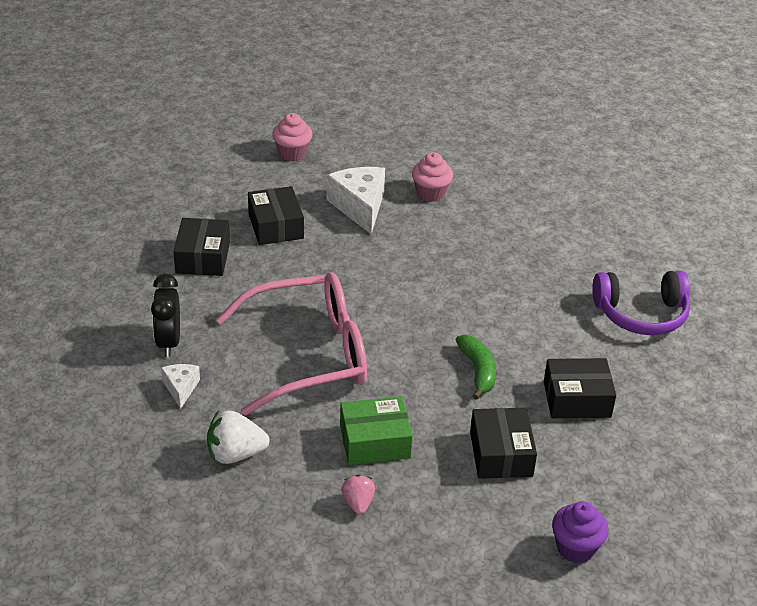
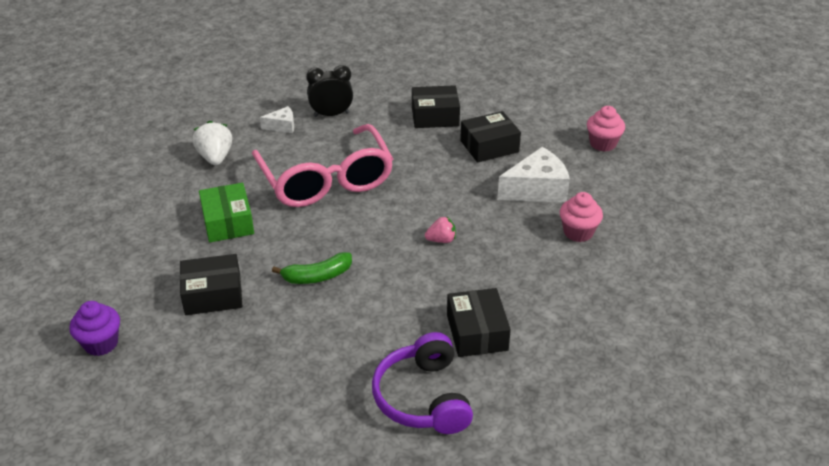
camera: 85 degrees right, 0 degrees up
pink strawberry [341,475,375,515] -> pink strawberry moved to [425,216,456,243]
black box [544,358,616,418] -> black box moved to [447,288,511,357]

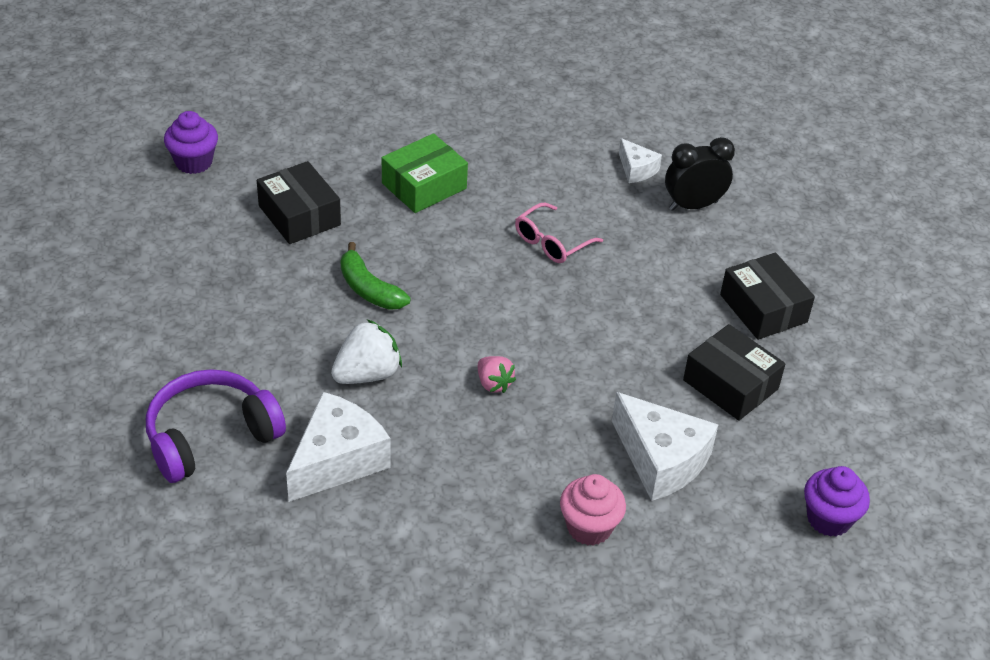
camera: 65 degrees right, 5 degrees up
white strawberry [193,121,232,165] -> white strawberry moved to [331,319,402,384]
pink glasses [252,124,393,207] -> pink glasses [515,203,603,263], size x0.43
black clock [306,65,353,117] -> black clock turned 75 degrees counterclockwise [665,137,735,211]
black box [447,288,511,357] -> white cheese [286,392,390,502]
pink cupcake [587,106,625,152] -> purple cupcake [804,466,870,537]

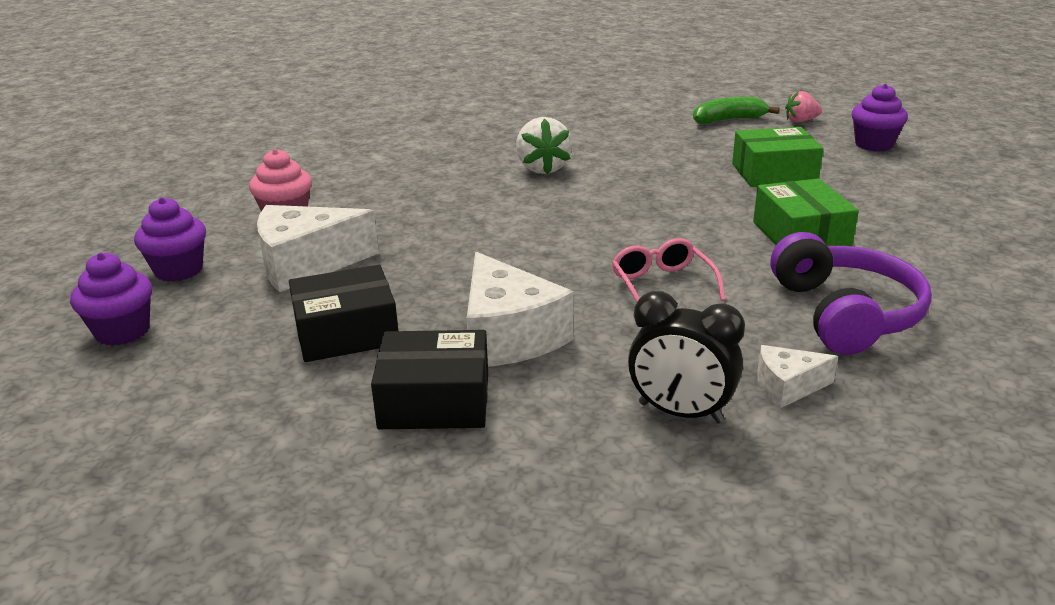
camera: 120 degrees right, 15 degrees down
purple headphones [146,369,286,483] -> purple headphones moved to [771,232,932,355]
black box [257,161,341,244] -> green box [732,127,824,187]
white cheese [286,392,390,502] -> white cheese moved to [467,252,574,367]
green banana [341,242,411,310] -> green banana moved to [693,97,779,124]
pink strawberry [478,356,516,393] -> pink strawberry moved to [785,91,822,123]
black clock [665,137,735,211] -> black clock turned 105 degrees clockwise [628,291,745,423]
none -> purple cupcake [134,197,206,282]

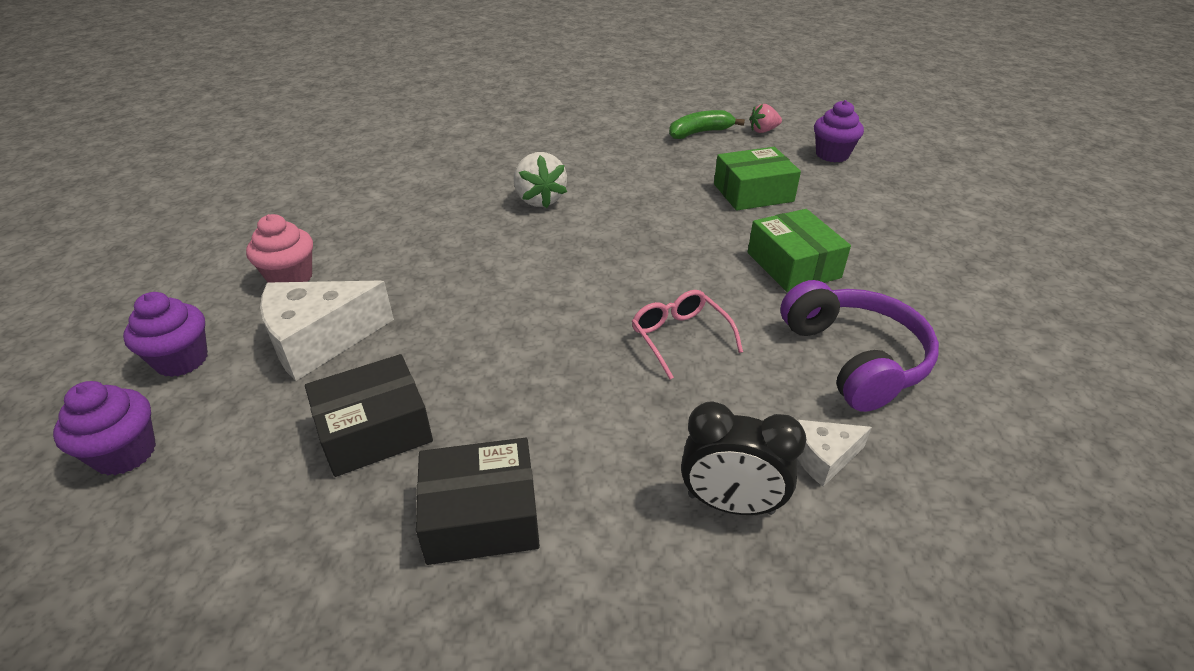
camera: 10 degrees left, 10 degrees up
white cheese [467,252,574,367] -> none

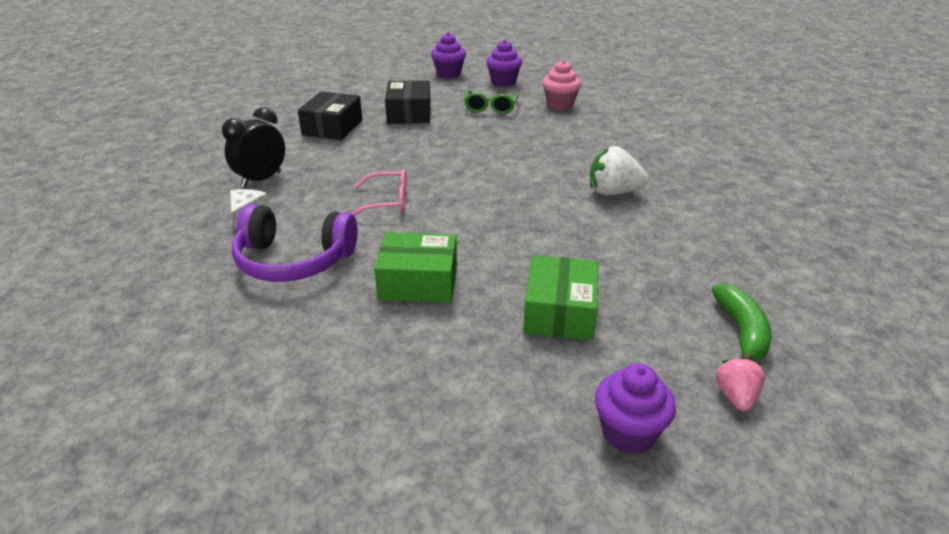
camera: 115 degrees right, 5 degrees down
white cheese [260,281,394,381] -> green glasses [464,90,519,114]

